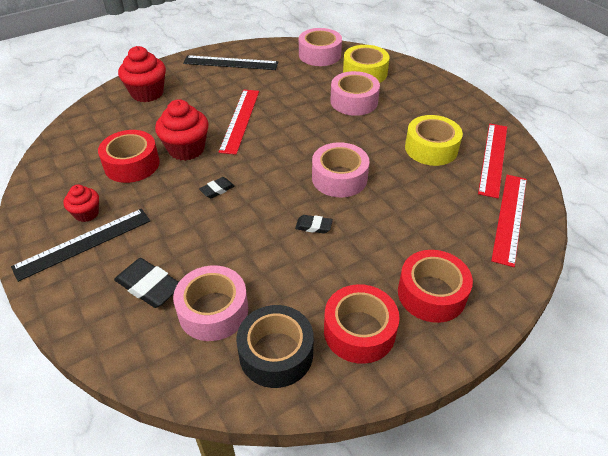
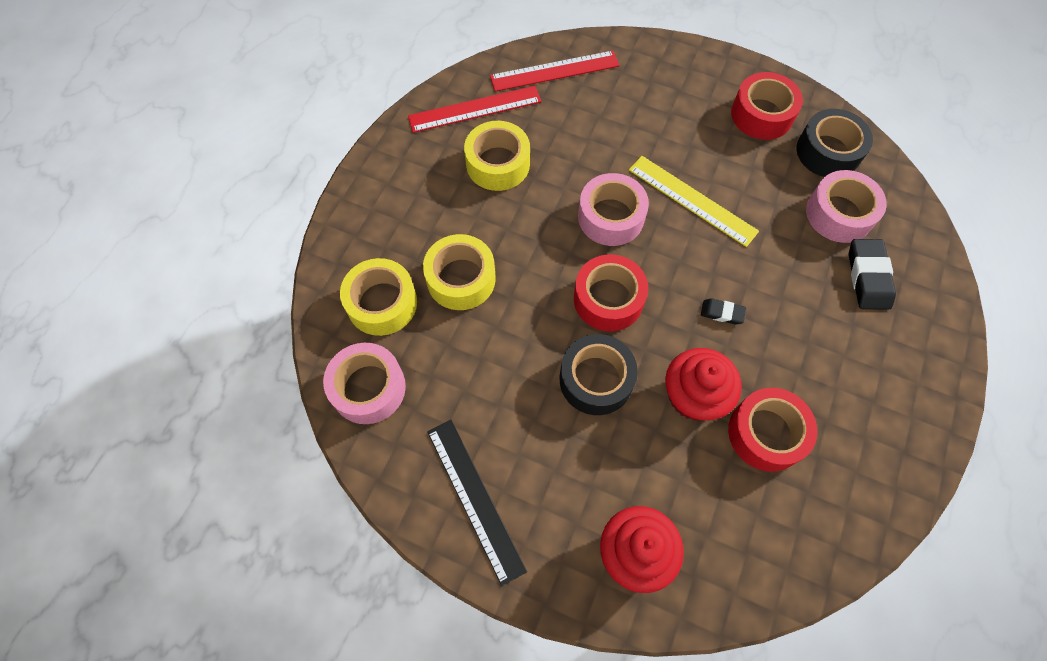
camera: 125 degrees left, 20 degrees up
black ruler [11,209,150,282] -> none
red cupcake [63,185,99,222] -> none
red ruler [219,90,259,155] -> black tape [560,334,638,415]
black eraser [295,215,333,234] -> yellow ruler [629,156,759,247]
pink tape [330,71,380,116] -> yellow tape [423,234,496,310]
red tape [398,250,473,323] -> red tape moved to [574,254,648,332]

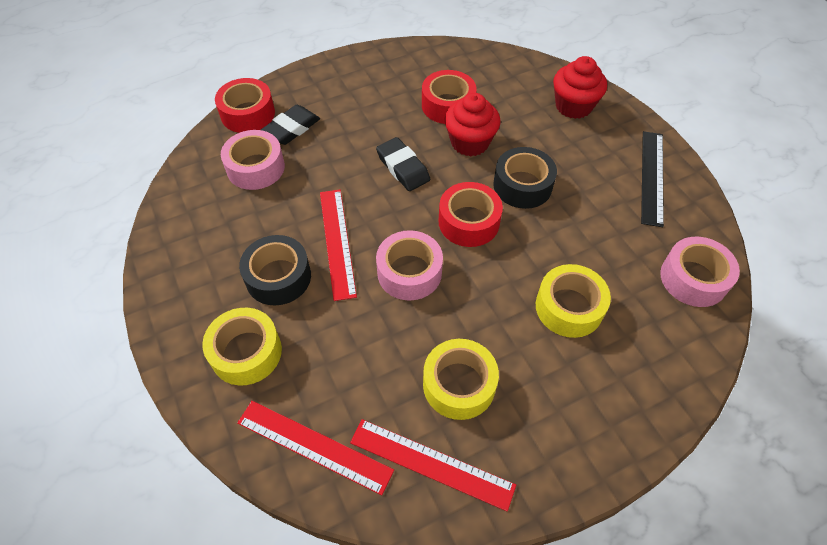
camera: 140 degrees left, 10 degrees down
yellow tape [340,258,417,336] -> yellow tape moved to [202,308,282,385]
yellow ruler [629,156,759,247] -> red ruler [320,190,357,301]
black eraser [701,299,746,324] -> black eraser [376,137,430,191], size x1.78
red tape [731,72,803,140] -> red tape moved to [215,78,275,133]
black tape [796,109,873,177] -> black tape moved to [239,235,311,305]

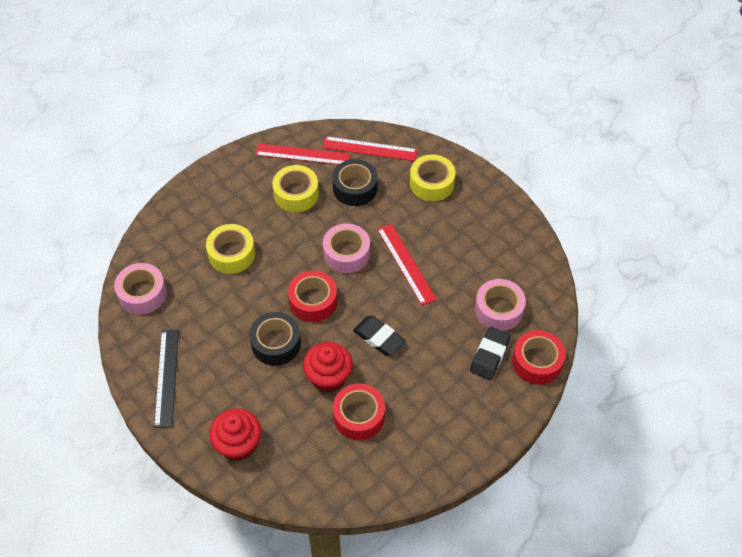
camera: 165 degrees right, 0 degrees up
black tape [239,235,311,305] -> black tape moved to [332,159,378,206]

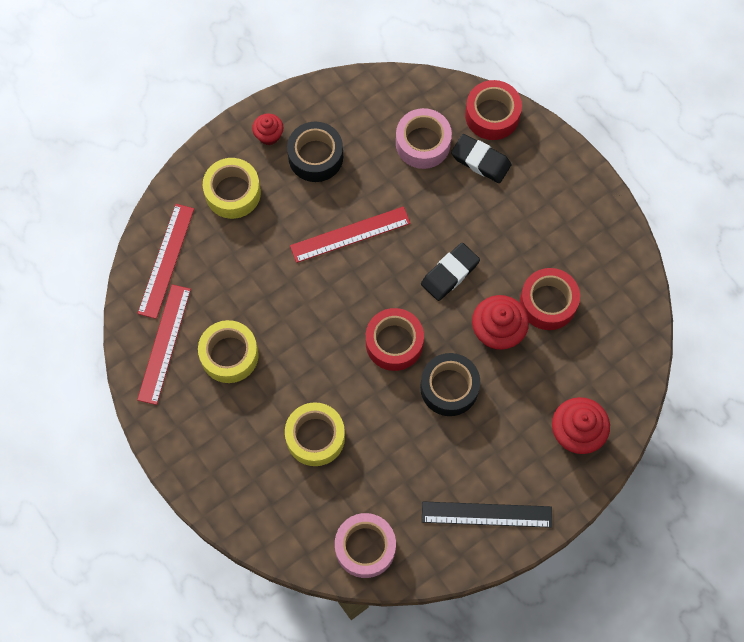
camera: 85 degrees left, 15 degrees up
pink tape [323,223,370,273] -> none
black tape [332,159,378,206] -> black tape moved to [287,122,343,182]
none -> red cupcake [252,113,284,145]

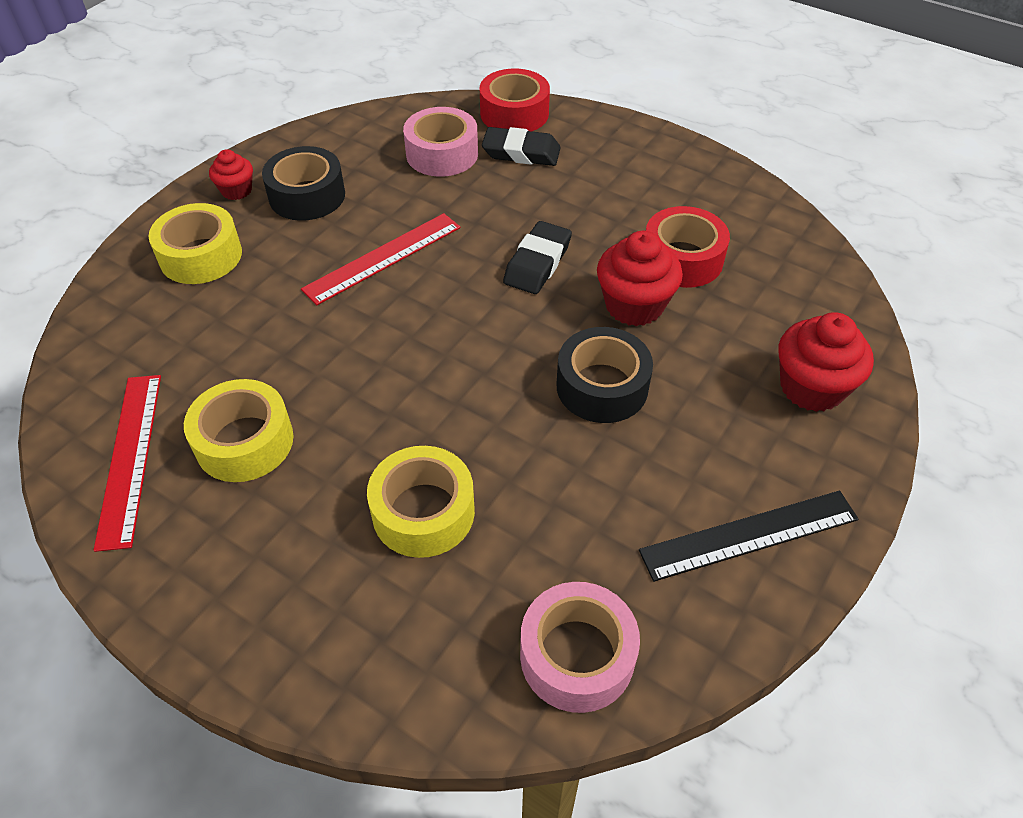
camera: 20 degrees left, 20 degrees down
red ruler [137,204,194,319] -> none
red tape [366,308,424,371] -> none

